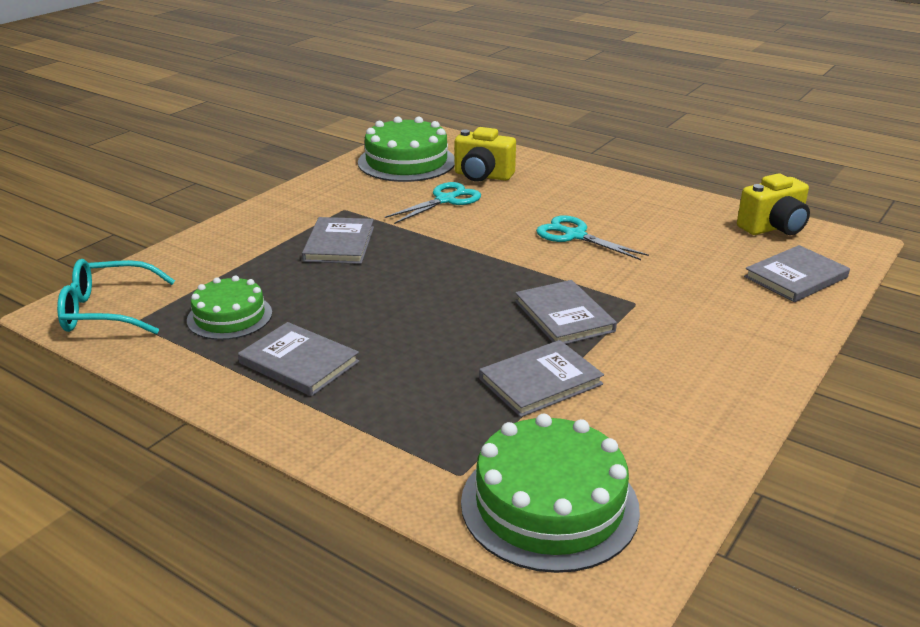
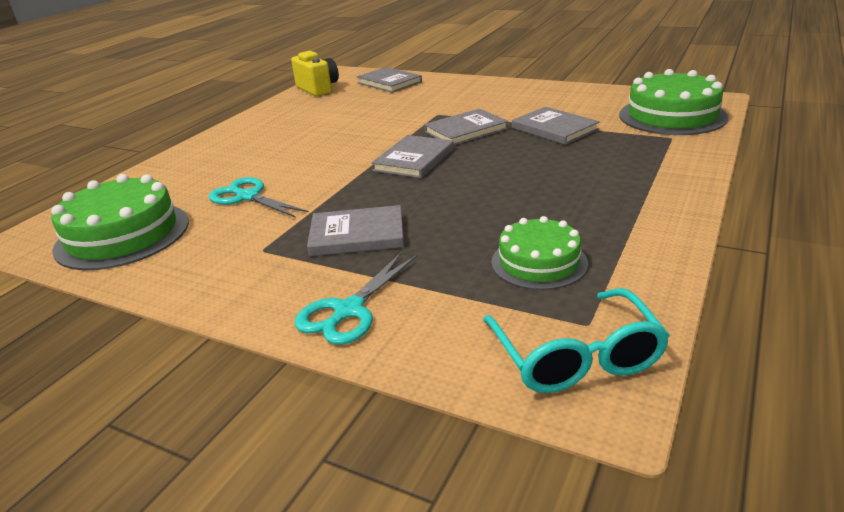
camera: 95 degrees left, 0 degrees up
grey book [238,322,359,396] -> grey book moved to [371,135,454,178]
yellow camera [455,127,516,182] -> none
turquoise scissors [536,215,649,260] -> turquoise scissors moved to [295,252,418,345]

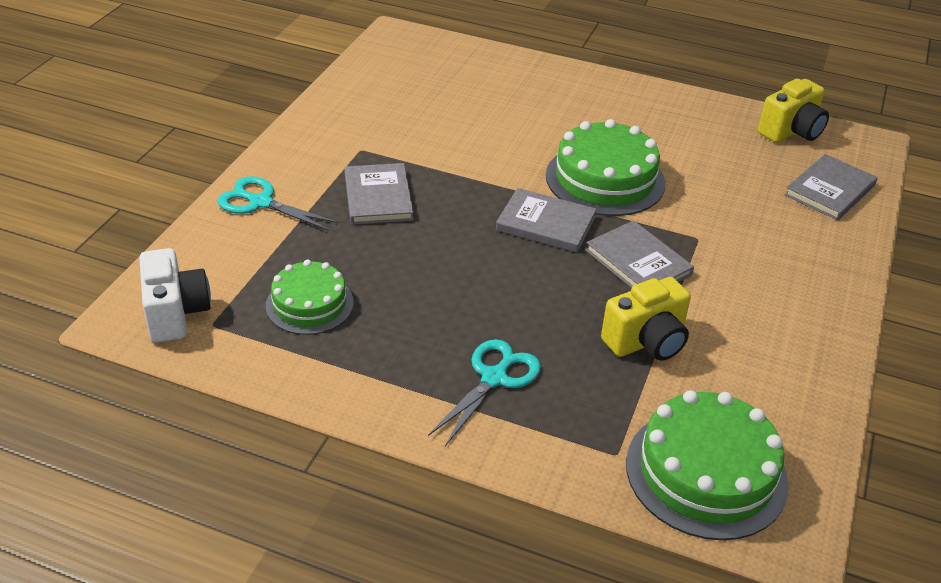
camera: 80 degrees right, 10 degrees up
green cake [51,174,189,270] -> green cake moved to [546,119,665,216]
turquoise scissors [209,177,308,218] -> turquoise scissors moved to [428,339,541,446]
turquoise glasses [483,288,670,393] -> white camera [139,248,211,343]
grey book [512,107,600,145] -> yellow camera [601,277,691,361]

